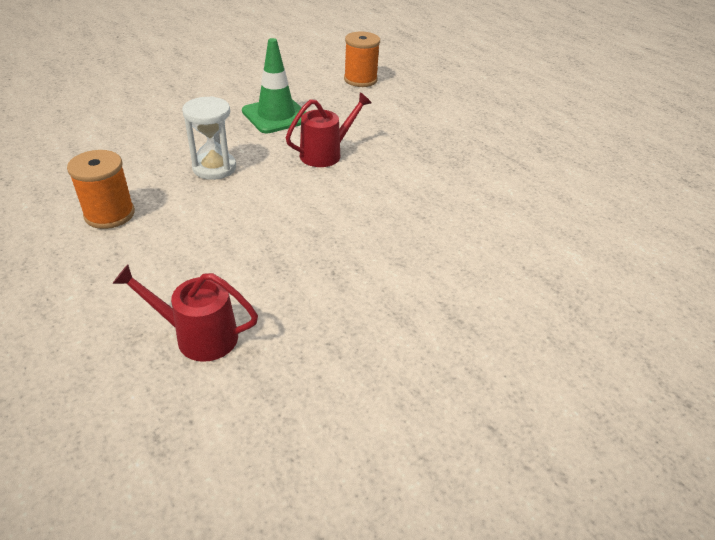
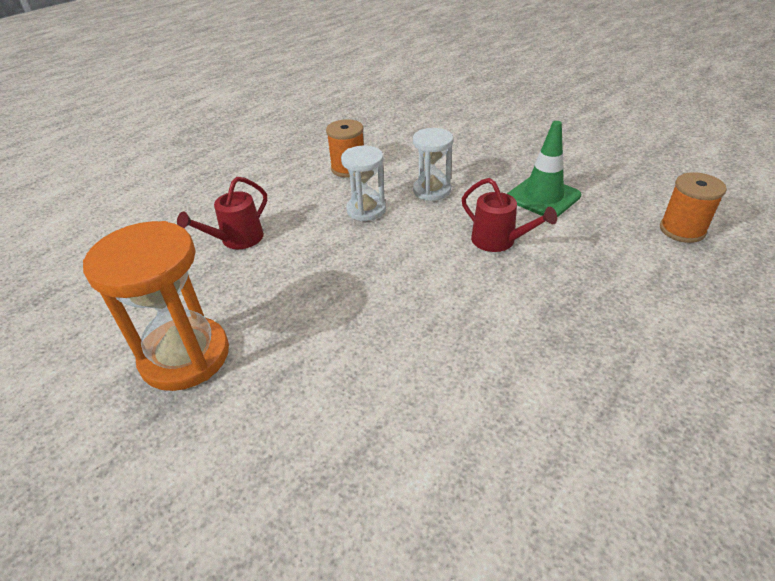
camera: 80 degrees right, 0 degrees up
red watering can [112,265,258,362] -> red watering can turned 135 degrees counterclockwise [177,177,267,249]
none -> orange hourglass [83,221,229,391]
none -> white hourglass [341,146,386,221]

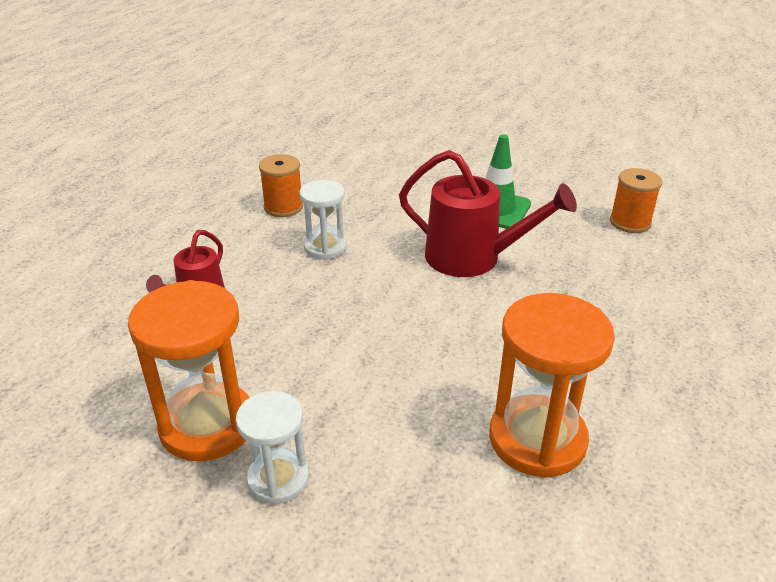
camera: 20 degrees left, 5 degrees down
white hourglass [413,128,454,201] -> white hourglass moved to [236,391,309,504]
red watering can [462,178,557,252] -> red watering can [399,150,577,277], size x1.70
none -> orange hourglass [489,293,615,478]

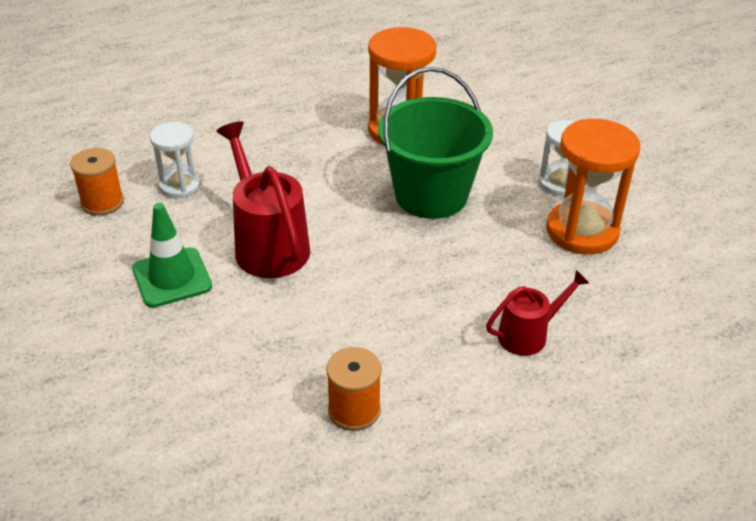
camera: 140 degrees left, 5 degrees up
white hourglass [299,180,347,260] -> white hourglass moved to [150,122,201,198]
none -> green bucket [378,67,493,219]

